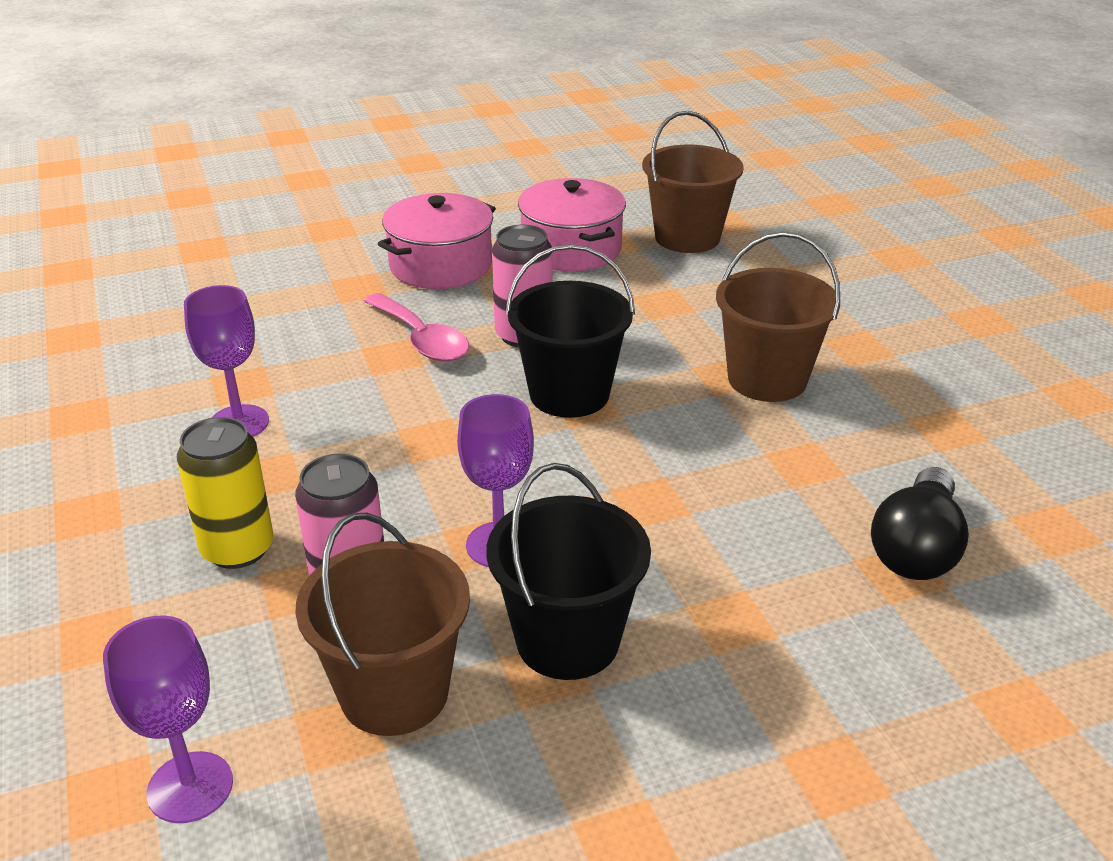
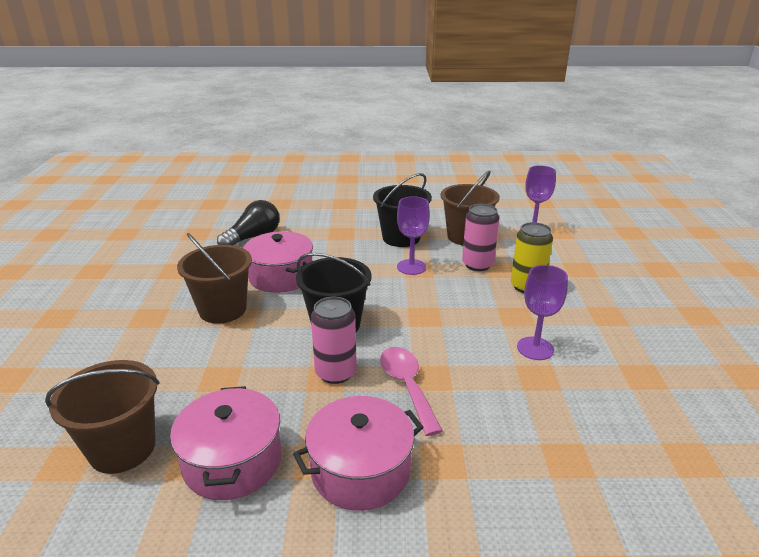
camera: 160 degrees left, 5 degrees down
none -> pink pot [243,231,313,293]

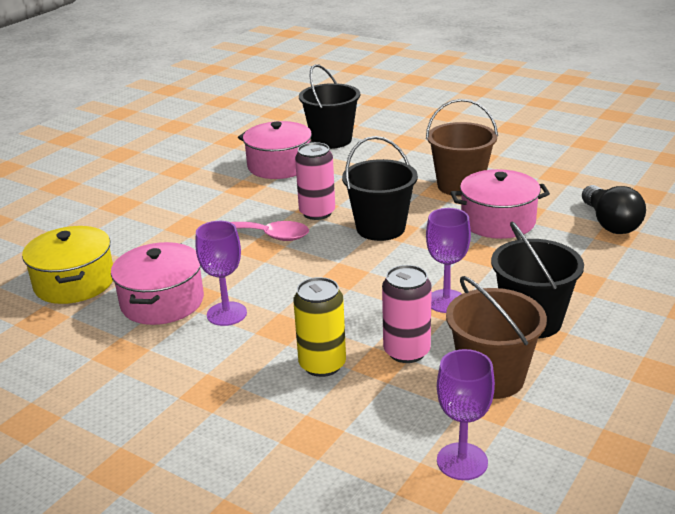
camera: 125 degrees right, 0 degrees up
brown bucket [45,360,160,474] -> black bucket [299,64,360,149]
pink pot [293,396,424,511] -> pink pot moved to [111,242,204,325]
none -> yellow pot [22,226,113,304]

